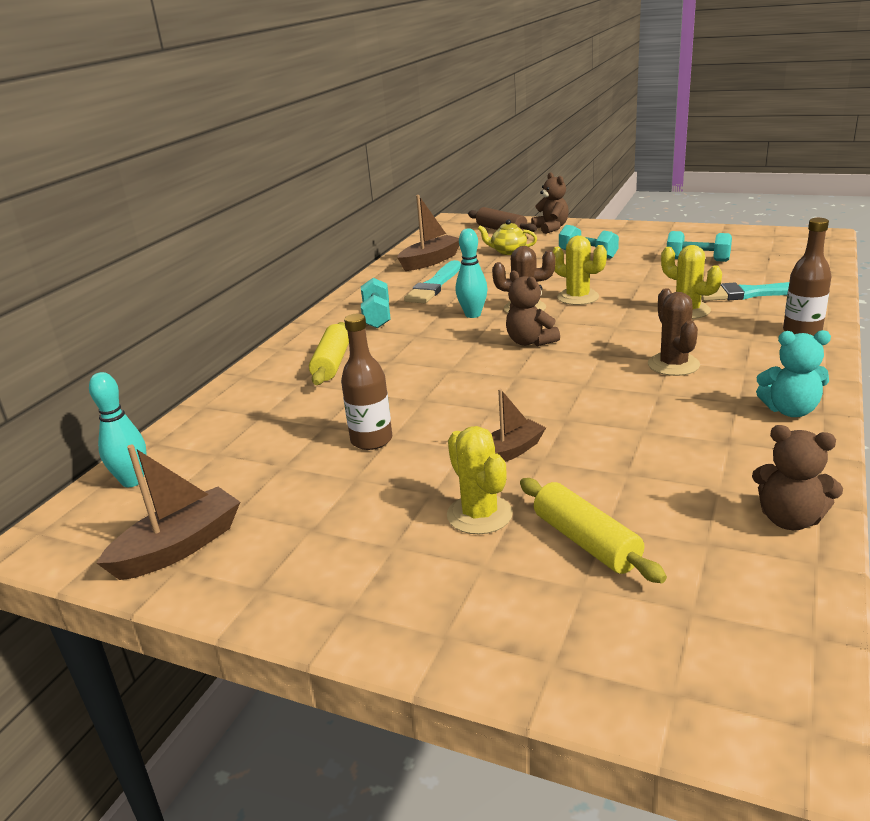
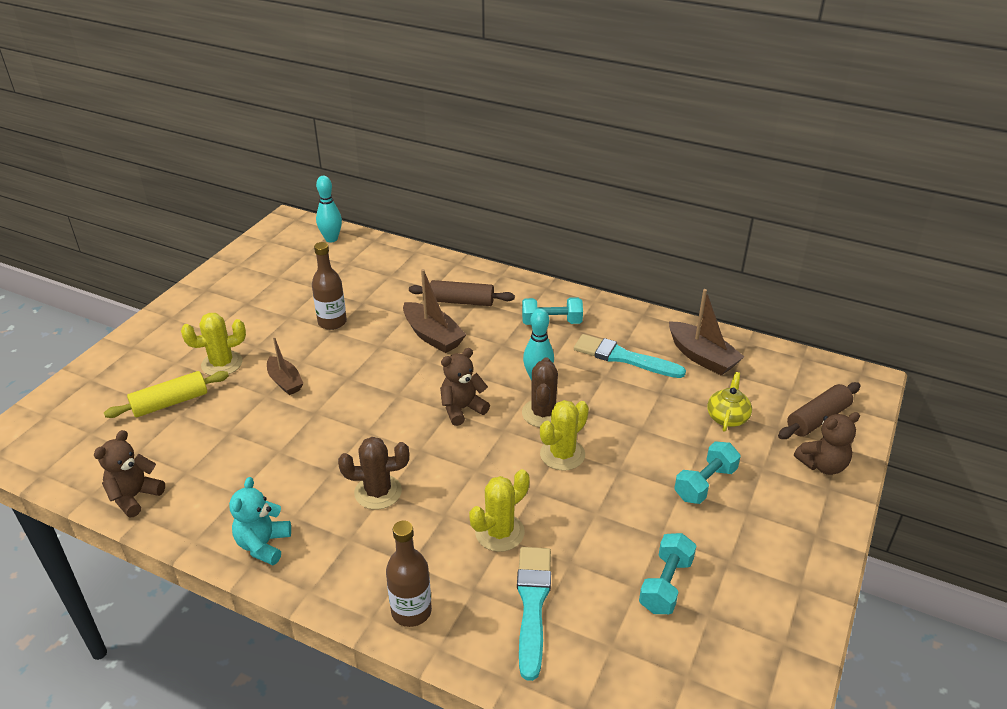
camera: 90 degrees right, 10 degrees up
brown boat [97,444,240,580] -> brown boat moved to [403,269,466,353]
yellow rolling pin [309,322,349,385] -> brown rolling pin [409,280,515,306]

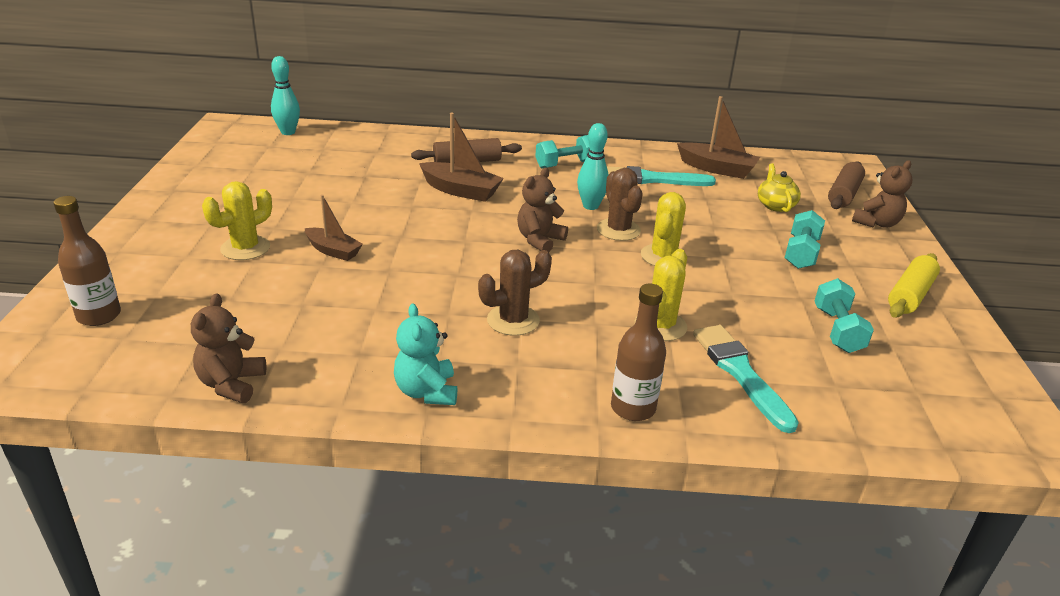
camera: 25 degrees left, 5 degrees down
yellow rolling pin [104,371,229,418] -> yellow rolling pin moved to [888,253,940,318]
brown bottle [312,242,347,330] -> brown bottle moved to [53,196,121,326]

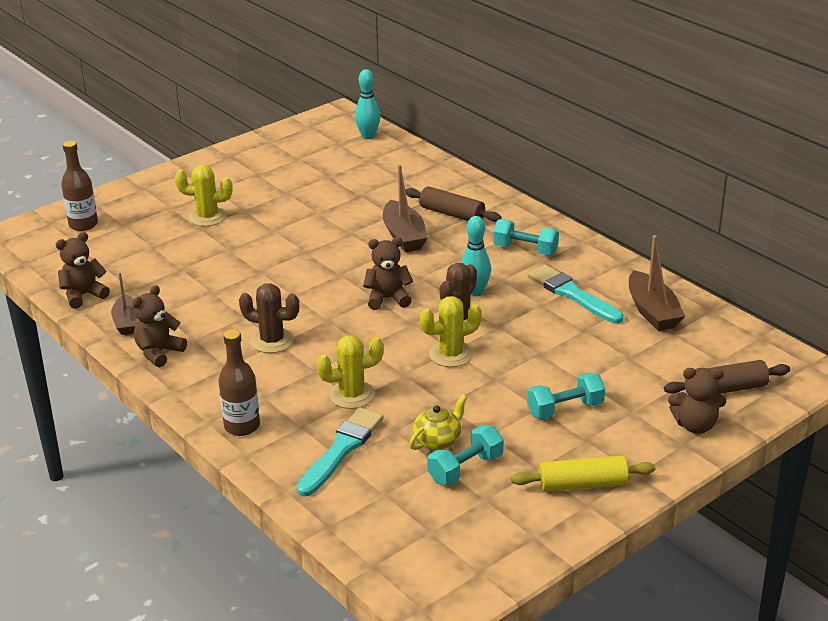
camera: 50 degrees right, 0 degrees up
brown boat [305,194,363,261] -> brown boat moved to [111,272,137,335]
turquoise teddy bear [394,303,457,405] -> brown teddy bear [132,285,187,367]
yellow teapot [758,163,801,212] -> yellow teapot moved to [409,394,467,450]

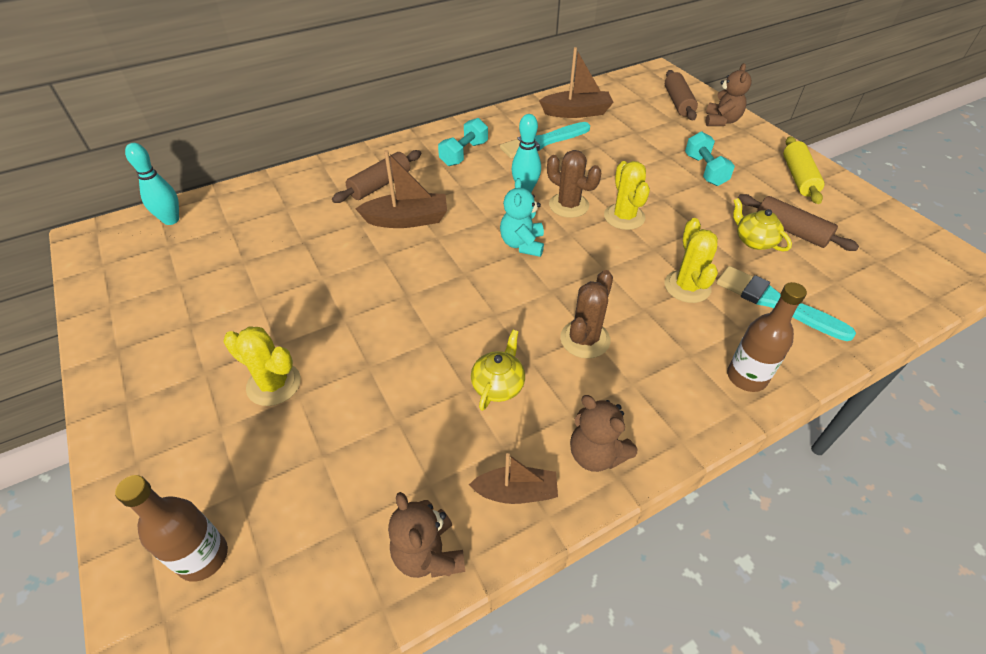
camera: 80 degrees left, 15 degrees up
yellow cactus [175,165,232,226] -> yellow cactus turned 75 degrees counterclockwise [223,326,301,406]
brown teddy bear [363,237,413,310] -> turquoise teddy bear [500,178,544,257]
turquoise dumbbell [427,425,503,485] -> brown rolling pin [738,194,859,251]
none -> yellow teapot [471,330,525,411]

